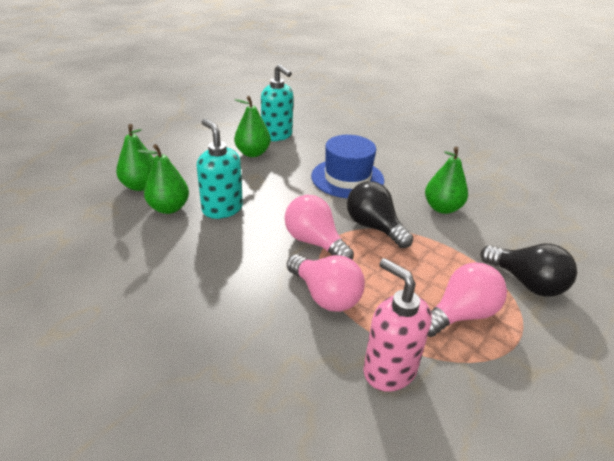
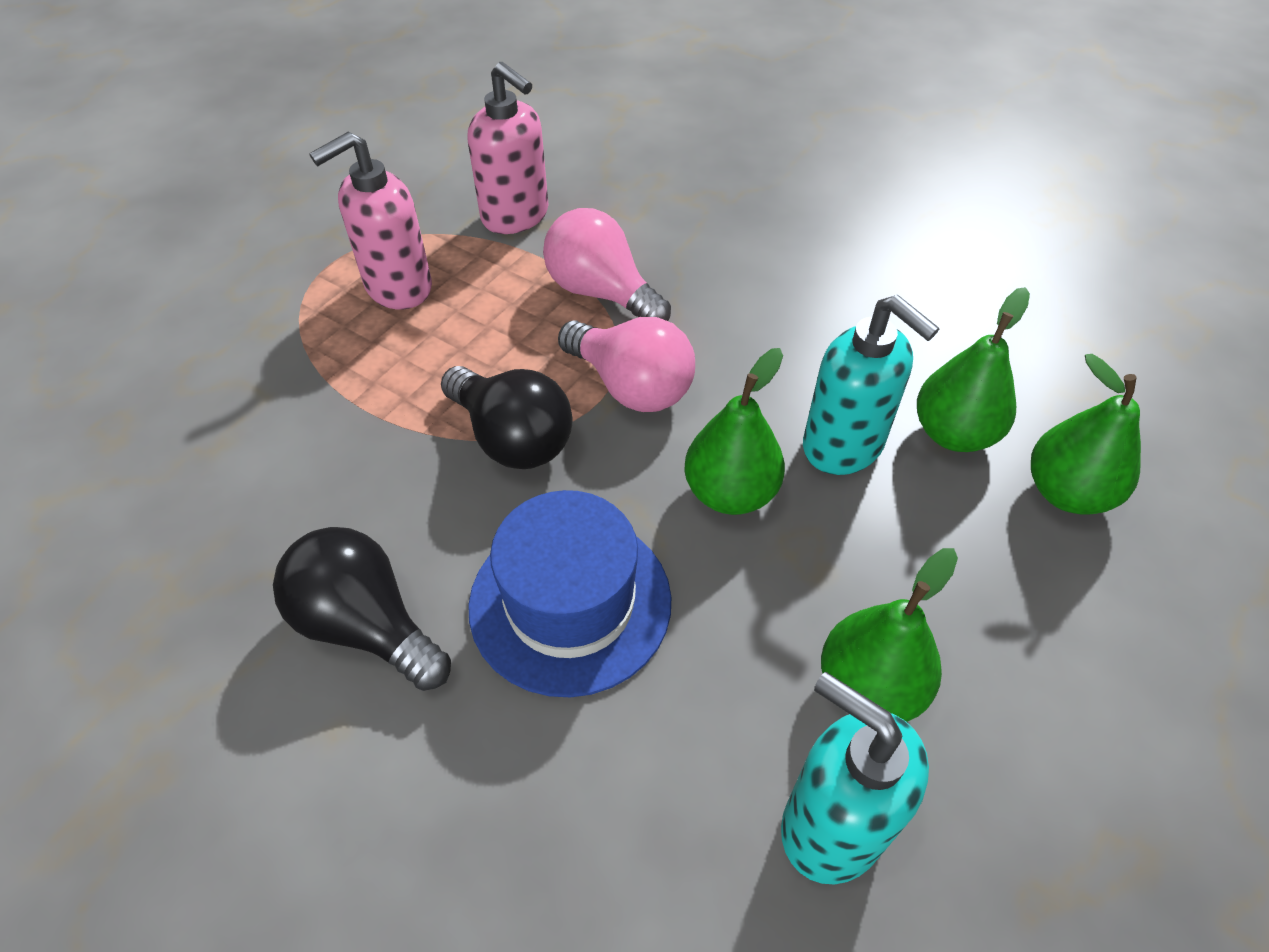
camera: 175 degrees right, 15 degrees up
green pear [425,147,468,214] -> green pear moved to [684,348,785,515]
pink light bulb [428,262,507,337] -> pink soap dispenser [309,132,432,309]
black light bulb [481,243,577,296] -> black light bulb moved to [273,527,451,691]

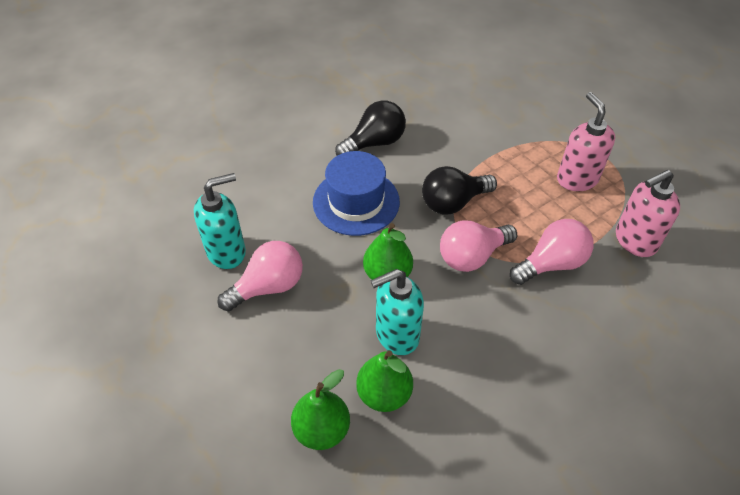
camera: 110 degrees right, 0 degrees up
green pear [821,548,958,722] -> pink light bulb [218,241,303,312]

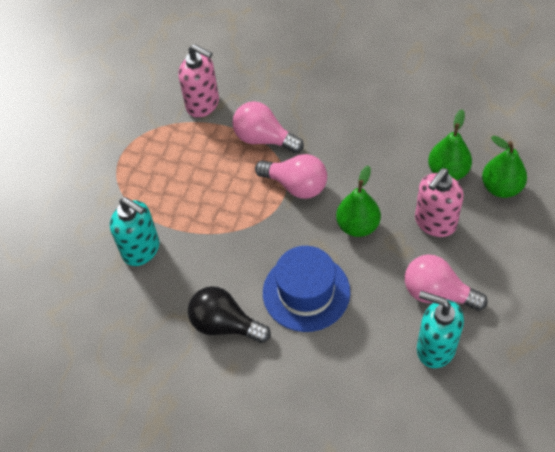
camera: 120 degrees left, 5 degrees up
turquoise soap dispenser [370,269,424,355] -> turquoise soap dispenser moved to [110,197,159,266]
black light bulb [422,166,497,215] -> none
pink soap dispenser [557,92,615,191] -> pink soap dispenser moved to [415,168,464,237]

